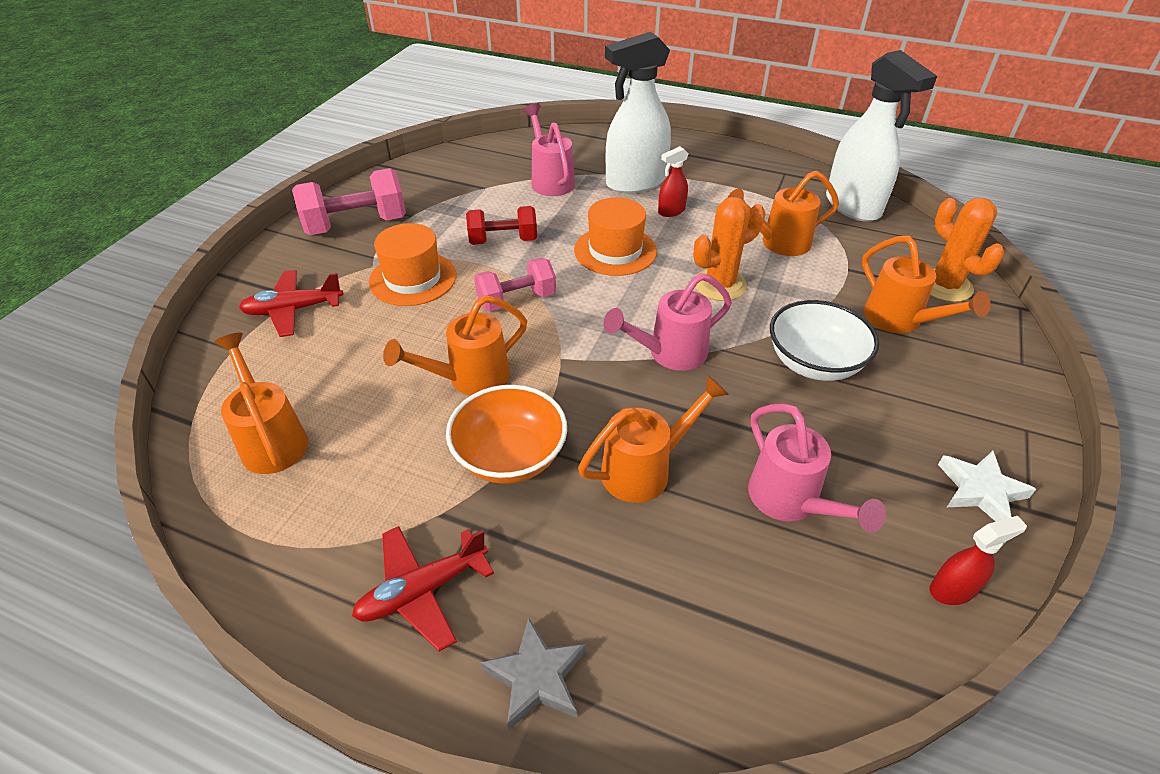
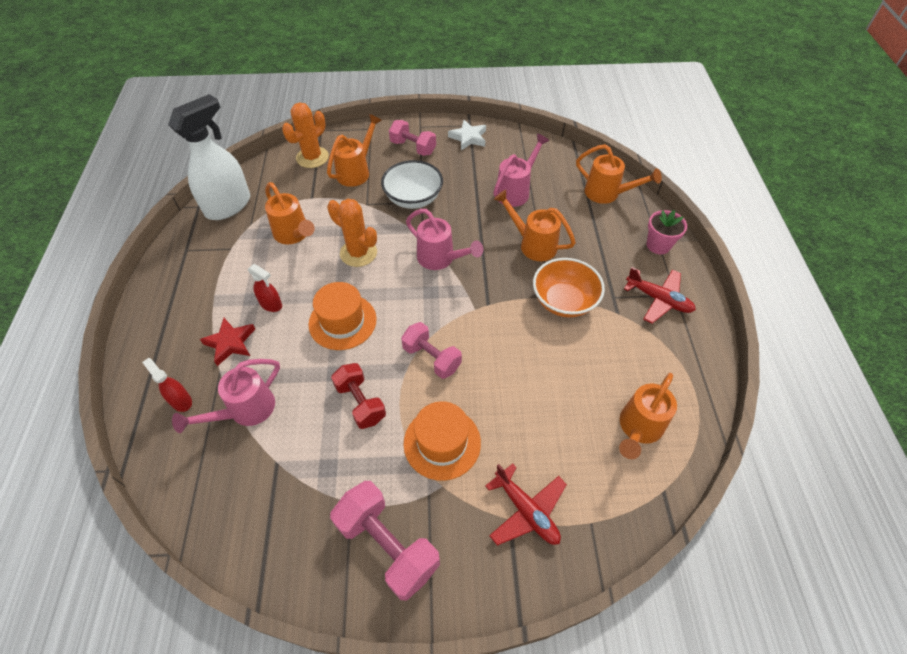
camera: 115 degrees left, 10 degrees up
orange watering can [383,295,527,395] -> orange watering can moved to [576,144,662,204]
grey star [480,617,586,730] -> pink flower pot [647,210,687,254]
white spray bottle [605,32,671,193] -> red star [200,318,255,366]
red spray bottle [930,516,1027,605] -> red spray bottle moved to [142,358,192,412]
none -> pink dumbbell [389,120,436,156]

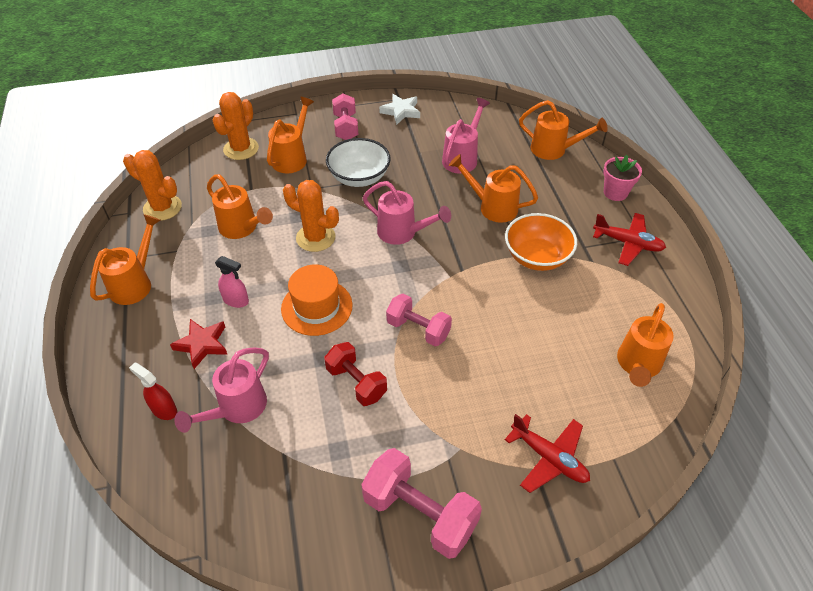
camera: 10 degrees left, 5 degrees down
white spray bottle [168,94,250,220] -> orange cactus [123,150,182,221]
red spray bottle [248,264,282,312] -> pink spray bottle [215,256,249,308]
pink dumbbell [389,120,436,156] -> pink dumbbell turned 60 degrees clockwise [332,94,358,140]
orange hat [404,401,481,481] -> none
none -> orange watering can [90,214,161,305]

